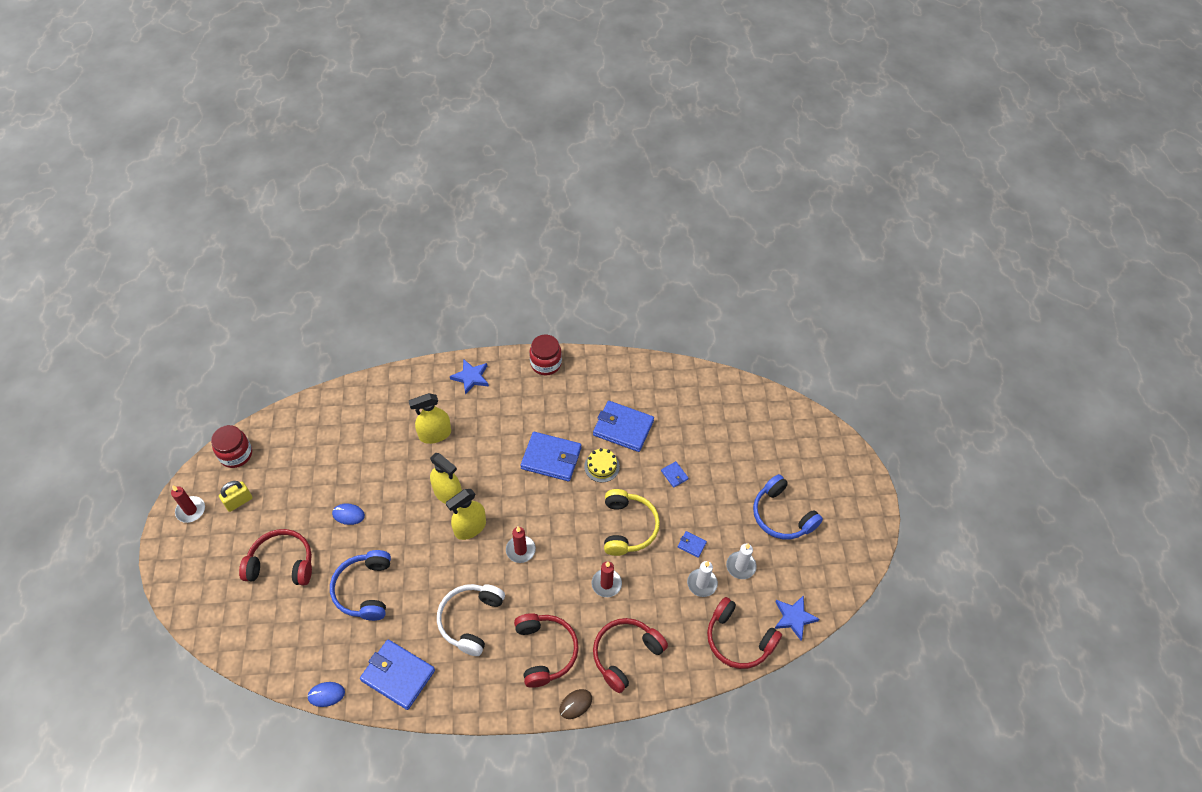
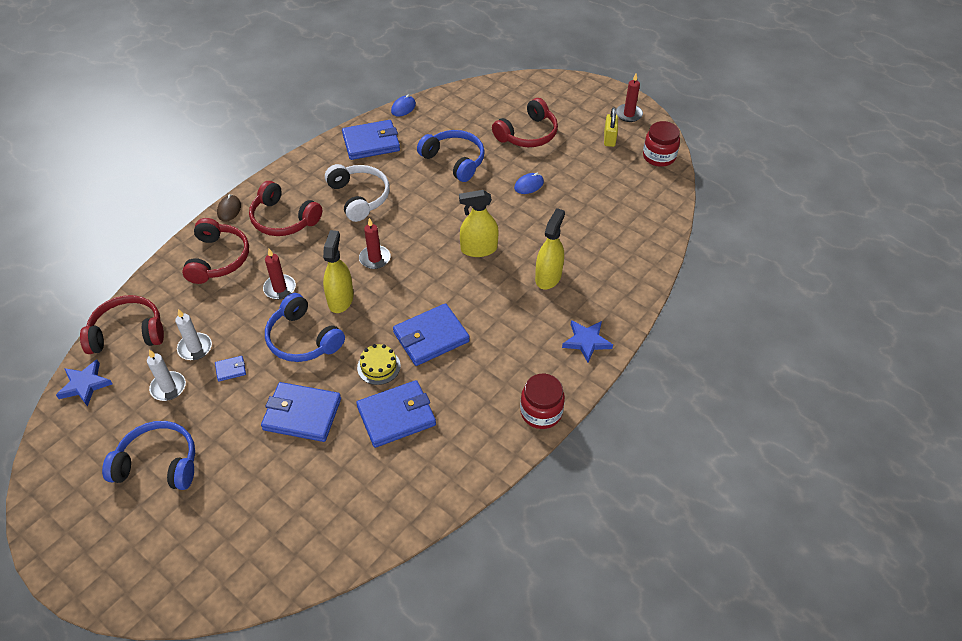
camera: 135 degrees right, 5 degrees down
yellow spray bottle [446,489,486,540] -> yellow spray bottle moved to [323,230,354,313]
yellow headphones [604,489,660,556] -> blue headphones [265,293,345,362]
blue wallet [661,461,688,488] -> blue wallet [261,382,341,442], size x2.29

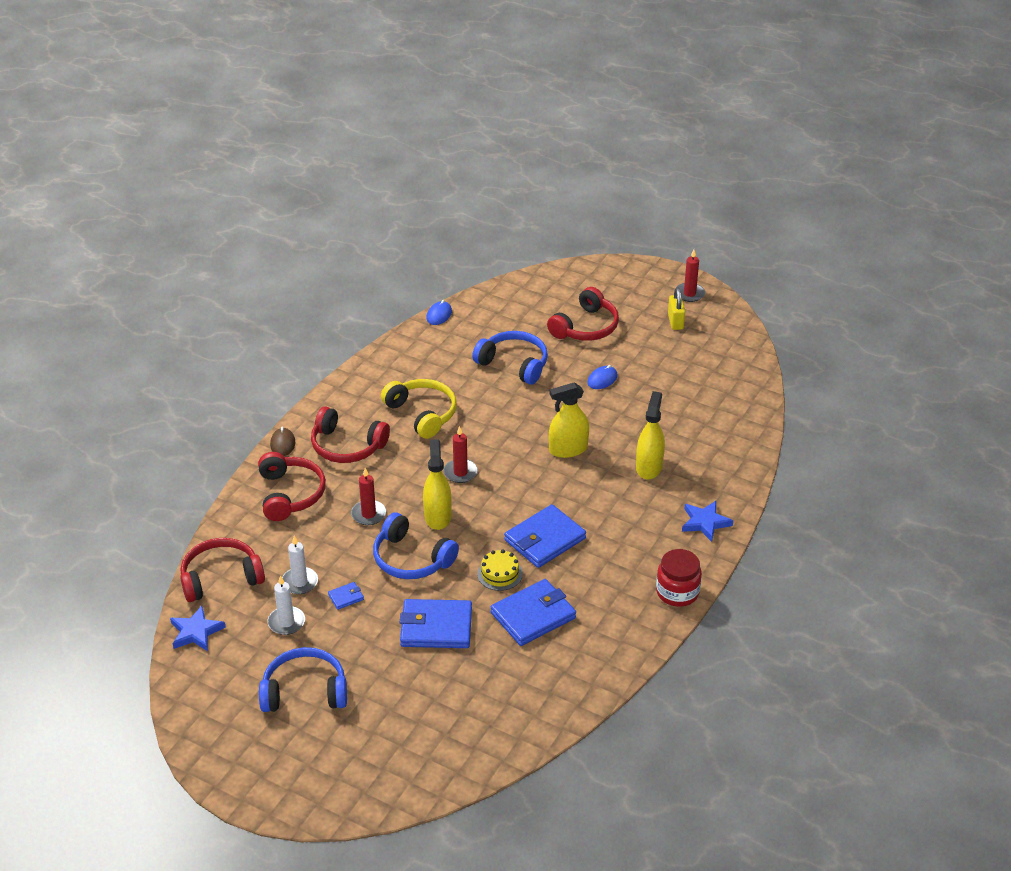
camera: 10 degrees left, 10 degrees down
white headphones [325,164,390,222] -> yellow headphones [381,379,457,439]
blue wallet [342,120,400,160] -> none
red jar [643,121,680,167] -> none

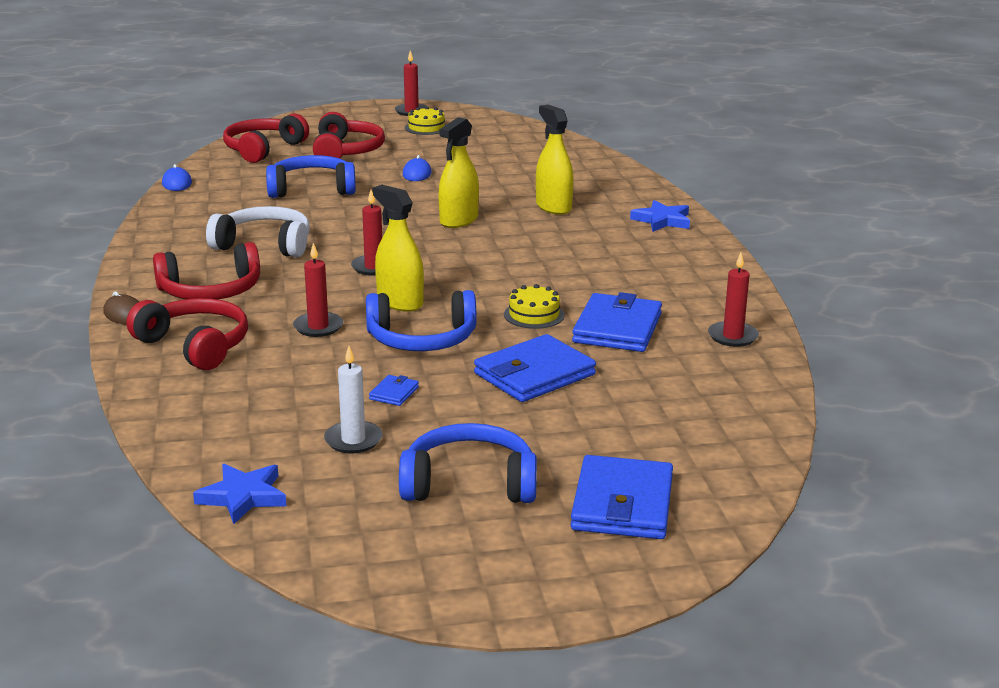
camera: 40 degrees left, 15 degrees down
red headphones [180,538,265,602] -> red headphones moved to [223,114,309,163]
blue headphones [259,647,347,712] -> blue headphones turned 45 degrees clockwise [399,423,537,503]
white candle [282,535,318,594] -> none
yellow headphones [381,379,457,439] -> white headphones [206,206,310,257]
blue wallet [504,504,586,568] -> blue wallet moved to [571,455,673,539]
red jar [656,549,702,607] -> none
yellow padlock [668,287,685,330] -> yellow cake [405,107,447,135]
none -> red candle [708,253,759,347]

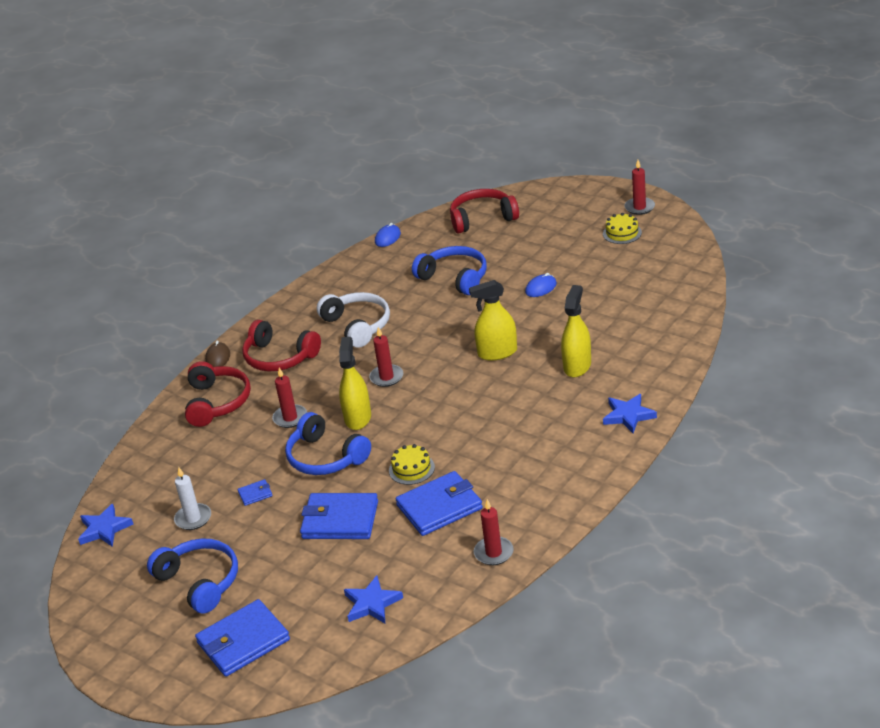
camera: 50 degrees right, 10 degrees up
red headphones [313,112,385,158] -> none
none -> blue star [344,575,403,623]

